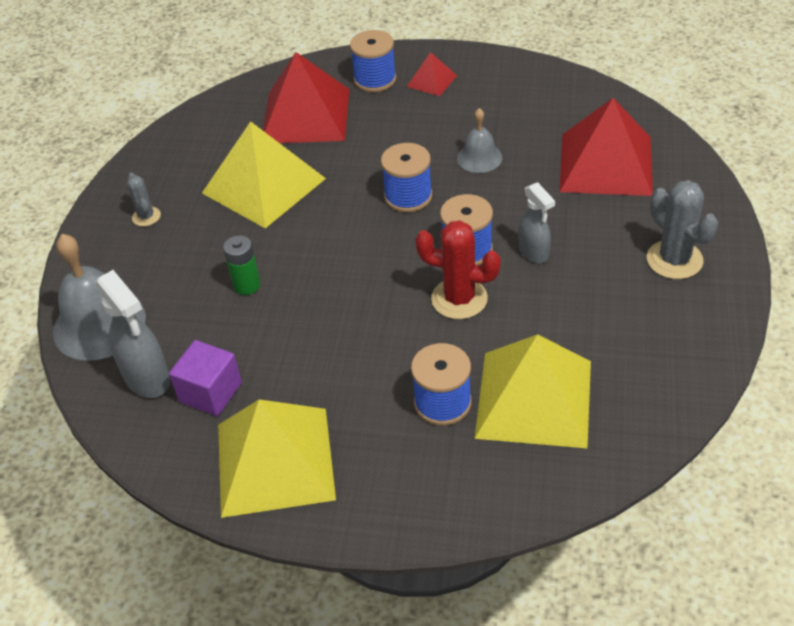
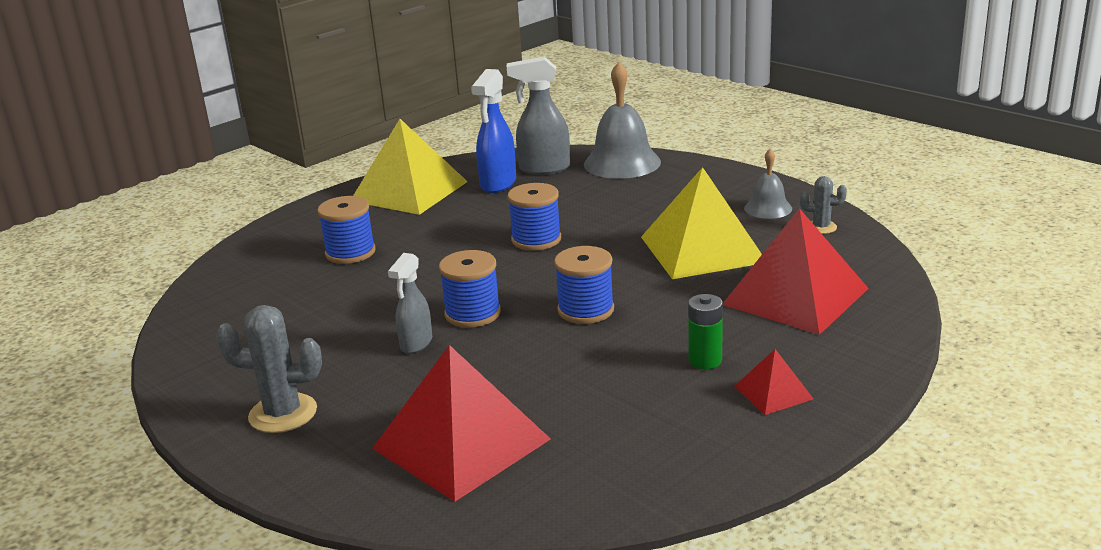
camera: 125 degrees right, 20 degrees down
grey cactus [127,173,161,226] -> grey cactus moved to [800,176,847,234]
purple cube [169,340,242,416] -> blue spray bottle [471,69,516,193]
green battery [223,235,261,295] -> green battery moved to [688,294,723,369]
blue spool [350,30,397,92] -> blue spool moved to [508,183,561,251]
red cactus [415,220,501,319] -> none
grey bell [457,108,502,173] -> grey bell moved to [744,149,792,219]
yellow pyramid [475,334,591,449] -> none
grey spray bottle [518,182,555,263] -> grey spray bottle turned 75 degrees counterclockwise [388,253,432,354]

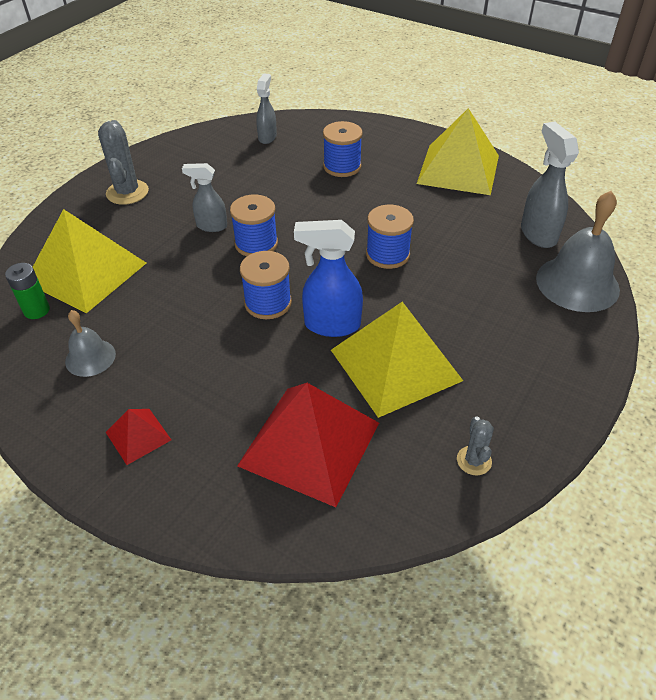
camera: 75 degrees right, 20 degrees up
red pyramid [372,345,551,502] -> yellow pyramid [33,209,146,313]
blue spray bottle [471,69,516,193] -> blue spray bottle moved to [294,220,363,337]
green battery [688,294,723,369] -> green battery moved to [5,263,50,319]
grey bell [744,149,792,219] -> grey bell moved to [65,310,116,377]
none -> grey spray bottle [256,73,277,144]

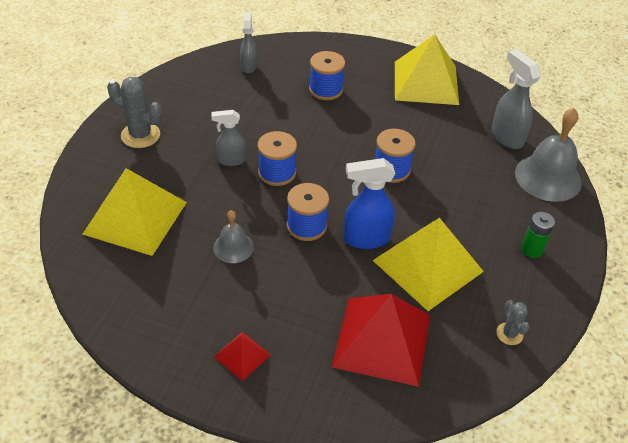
camera: 15 degrees left, 0 degrees up
green battery [5,263,50,319] -> green battery moved to [521,212,555,258]
grey bell [65,310,116,377] -> grey bell moved to [213,210,254,263]
grey cactus [98,120,149,205] -> grey cactus turned 45 degrees counterclockwise [107,77,162,148]

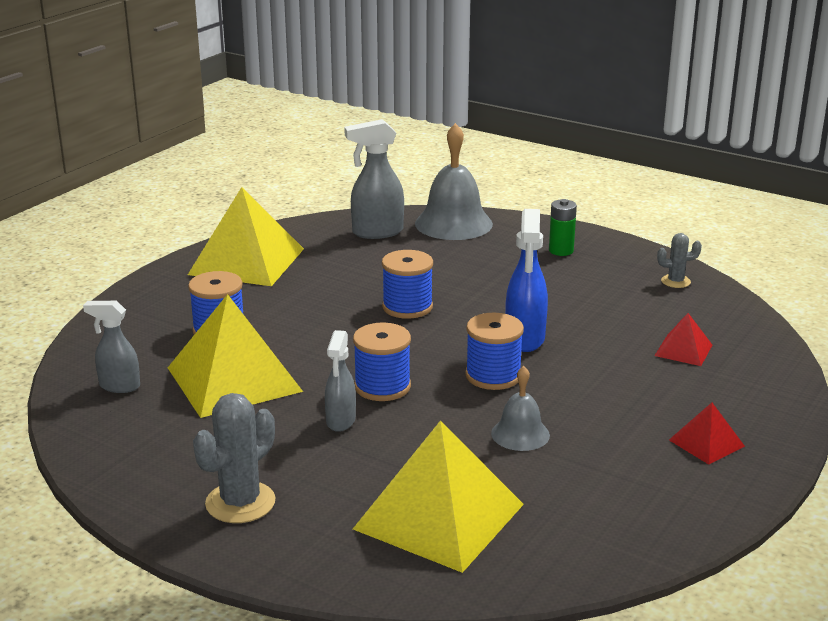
camera: 75 degrees left, 20 degrees down
red pyramid [332,294,430,387] -> red pyramid [655,313,712,366], size x0.46
yellow pyramid [372,218,484,311] -> yellow pyramid moved to [168,294,303,418]

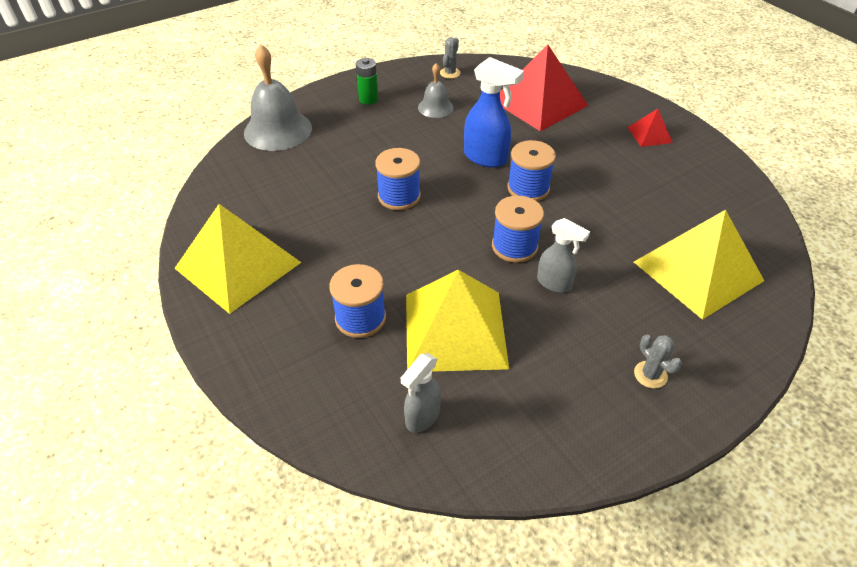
camera: 65 degrees left, 20 degrees up
grey cactus [193,393,276,523] -> grey cactus [634,334,682,388], size x0.57
grey spray bottle [344,119,404,239] -> none
grey bell [491,366,550,451] -> grey bell moved to [418,63,454,118]
red pyramid [655,313,712,366] -> red pyramid [500,45,588,131], size x2.16

